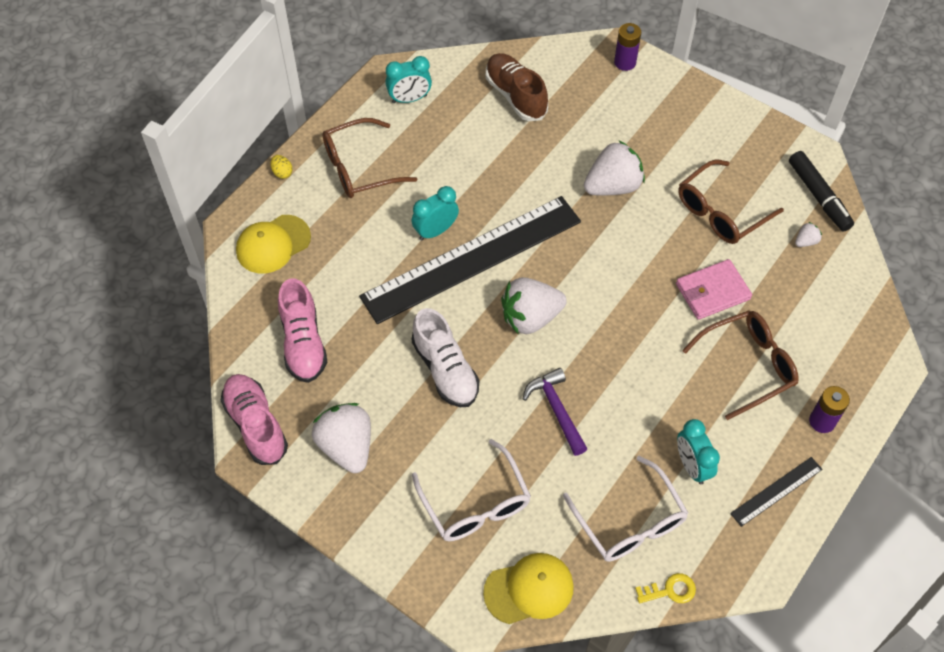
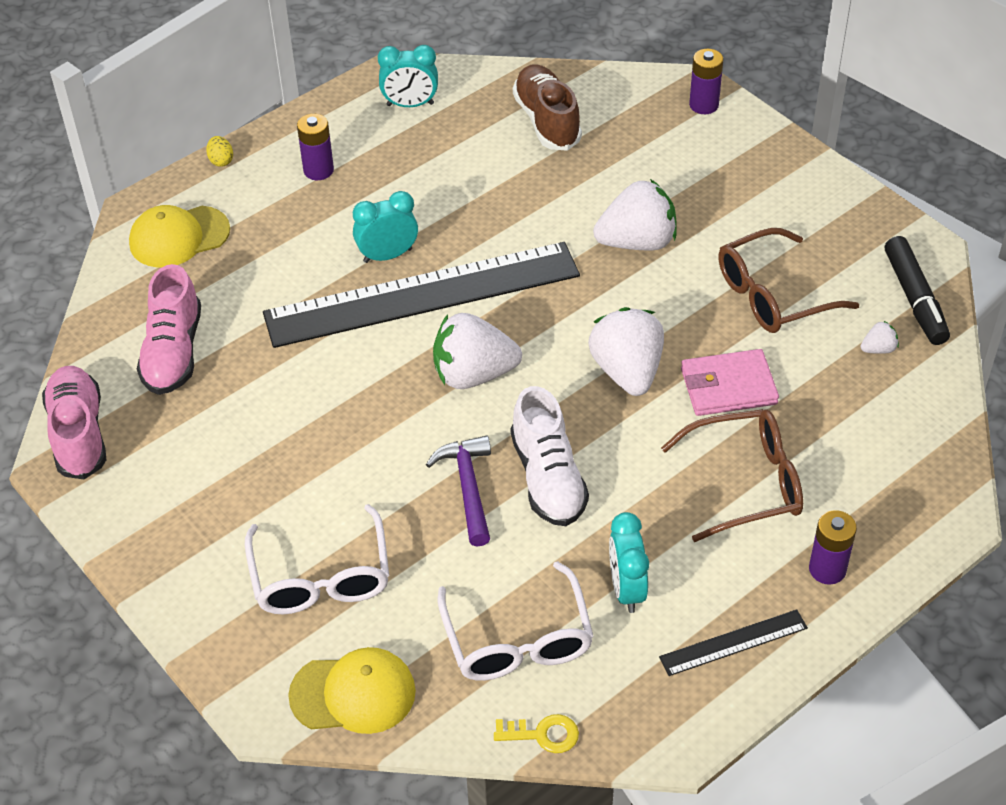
camera: 15 degrees right, 10 degrees down
white strawberry [312,403,371,473] -> white strawberry moved to [588,307,664,396]
brown glasses [322,118,417,198] -> purple battery [297,114,334,180]
white shoe [412,308,479,407] -> white shoe moved to [511,386,589,526]

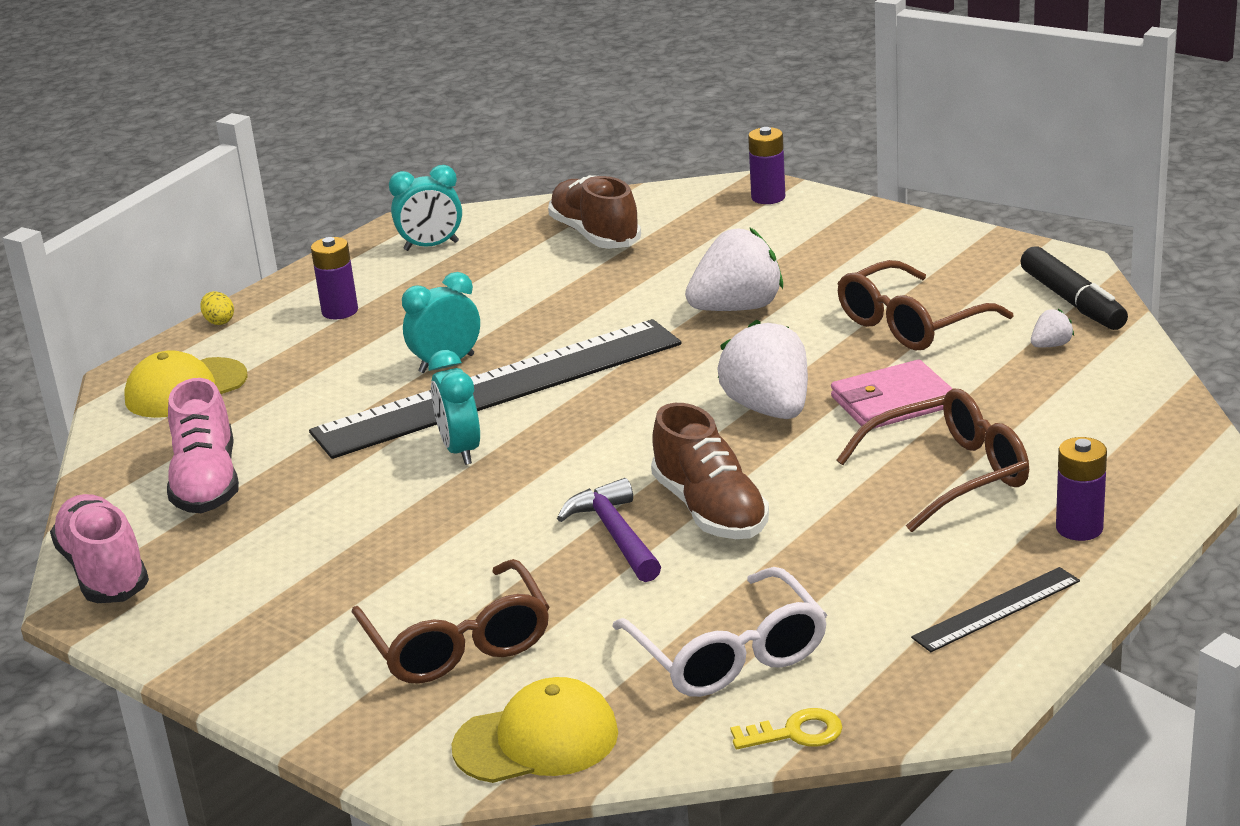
camera: 10 degrees left, 20 degrees down
white glasses [245,504,389,614] -> brown glasses [351,559,549,684]
white strawberry [433,313,522,389] -> none
white shoe [511,386,589,526] -> brown shoe [651,403,769,539]
turquoise clock [609,512,649,613] -> turquoise clock moved to [428,350,480,465]

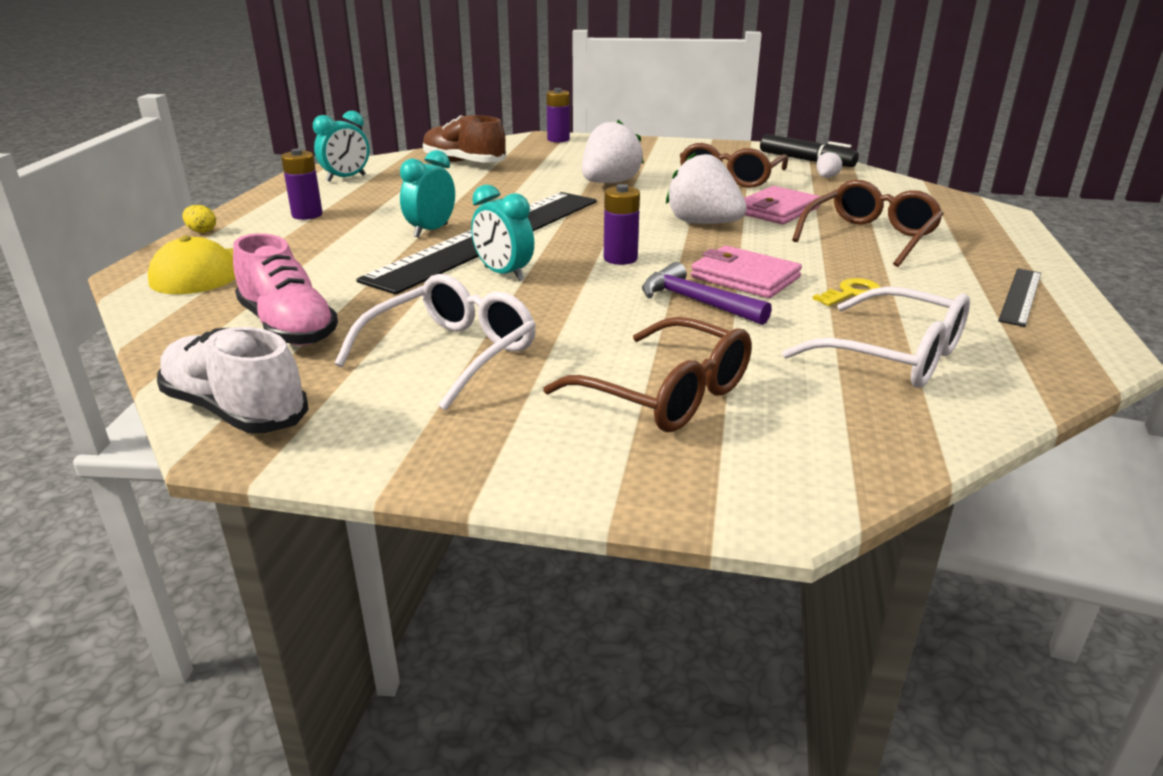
camera: 30 degrees left, 0 degrees up
pink shoe [50,494,149,603] -> white shoe [157,327,309,433]
yellow cap [452,677,618,783] -> none
brown shoe [651,403,769,539] -> pink wallet [691,246,802,298]
yellow key [730,708,843,749] -> yellow key moved to [813,278,881,306]
purple battery [1056,437,1107,541] -> purple battery moved to [604,184,640,265]
none -> white glasses [335,274,536,411]

